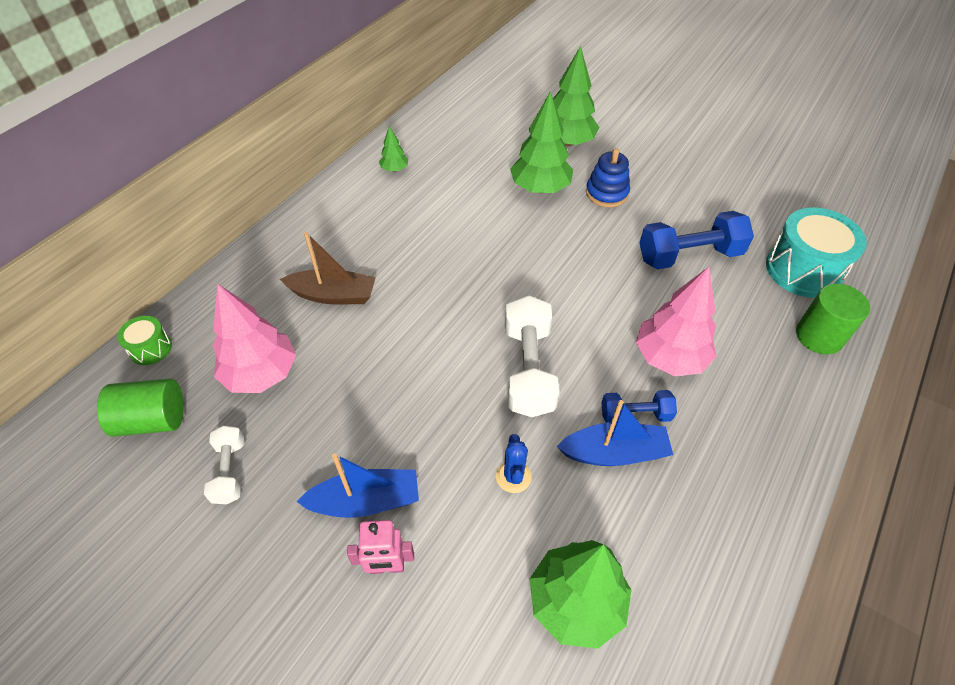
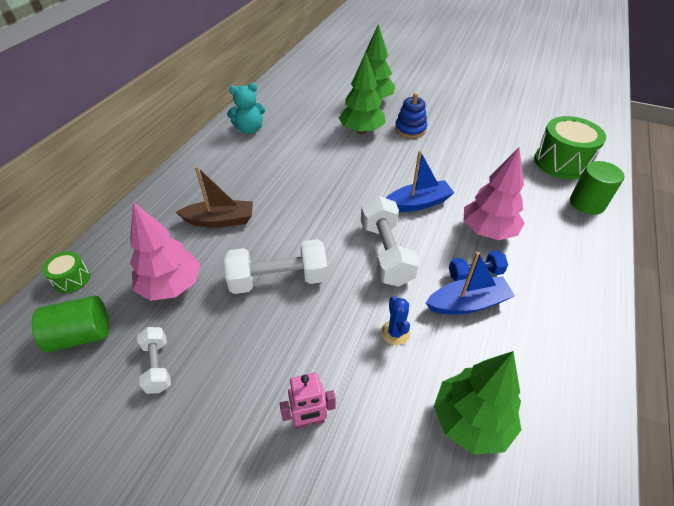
camera: 10 degrees left, 5 degrees down
blue boat [296,453,419,518] -> blue boat moved to [386,151,454,212]
green tree [379,126,408,172] -> turquoise teddy bear [227,83,266,134]
blue dumbbell [640,211,754,269] -> none
turquoise drum [766,207,867,298] -> green drum [534,116,606,179]
none -> white dumbbell [224,239,328,294]

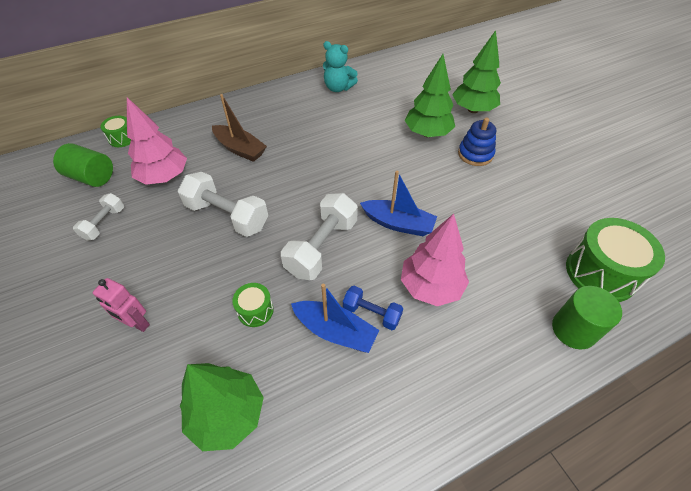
camera: 40 degrees right, 5 degrees up
blue cactus [381,296,410,345] -> green drum [232,283,274,327]

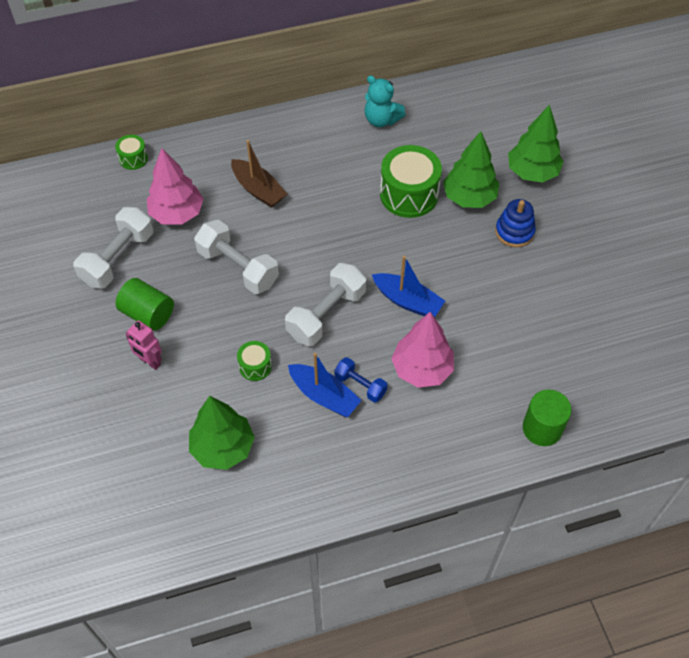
camera: 10 degrees right, 5 degrees up
green cylinder [53,143,113,187] -> green cylinder moved to [116,278,174,331]
white dumbbell [73,193,124,241] -> white dumbbell [73,207,153,289], size x1.77
green drum [566,218,665,302] -> green drum moved to [380,145,442,218]

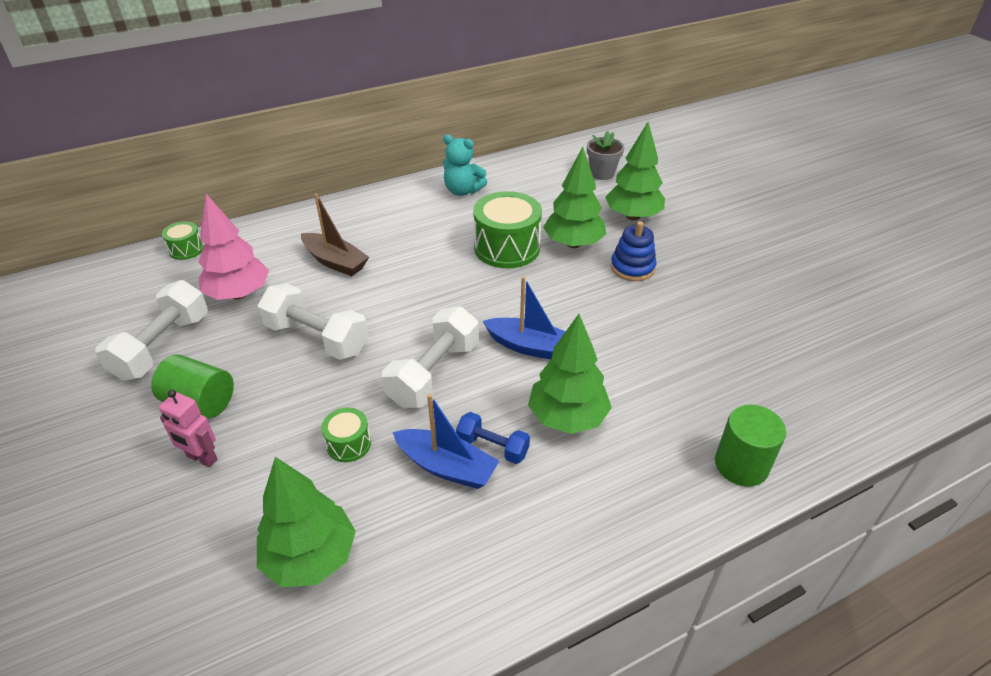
camera: 10 degrees left, 15 degrees down
pink tree [391,312,454,388] -> green tree [528,314,612,434]
none -> grey flower pot [587,131,624,180]

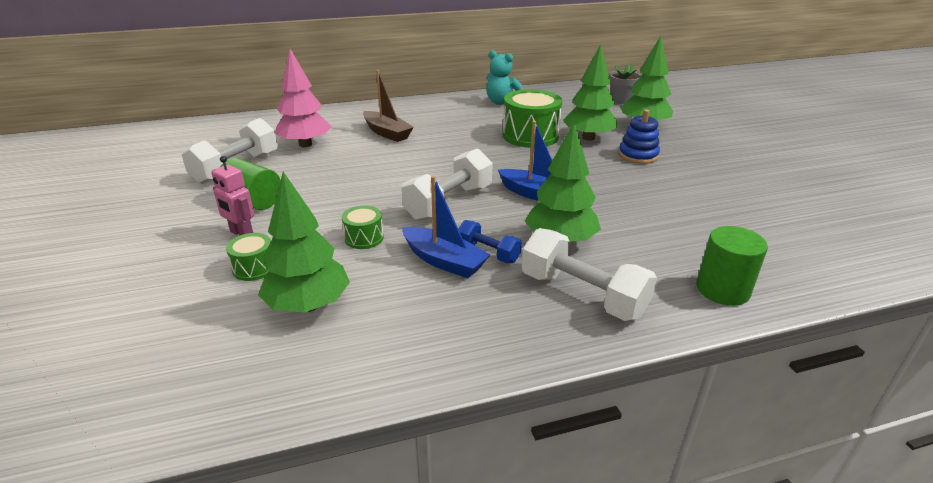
camera: 10 degrees right, 10 degrees down
green drum [162,221,204,260] -> green drum moved to [226,233,271,281]
white dumbbell [258,284,368,360] -> white dumbbell moved to [522,228,657,321]

